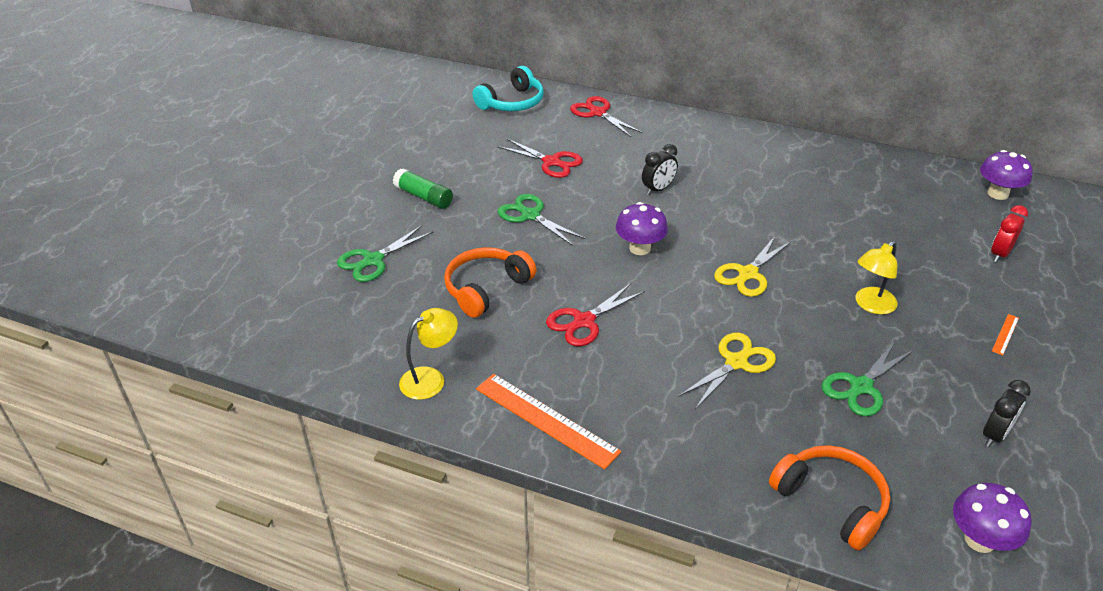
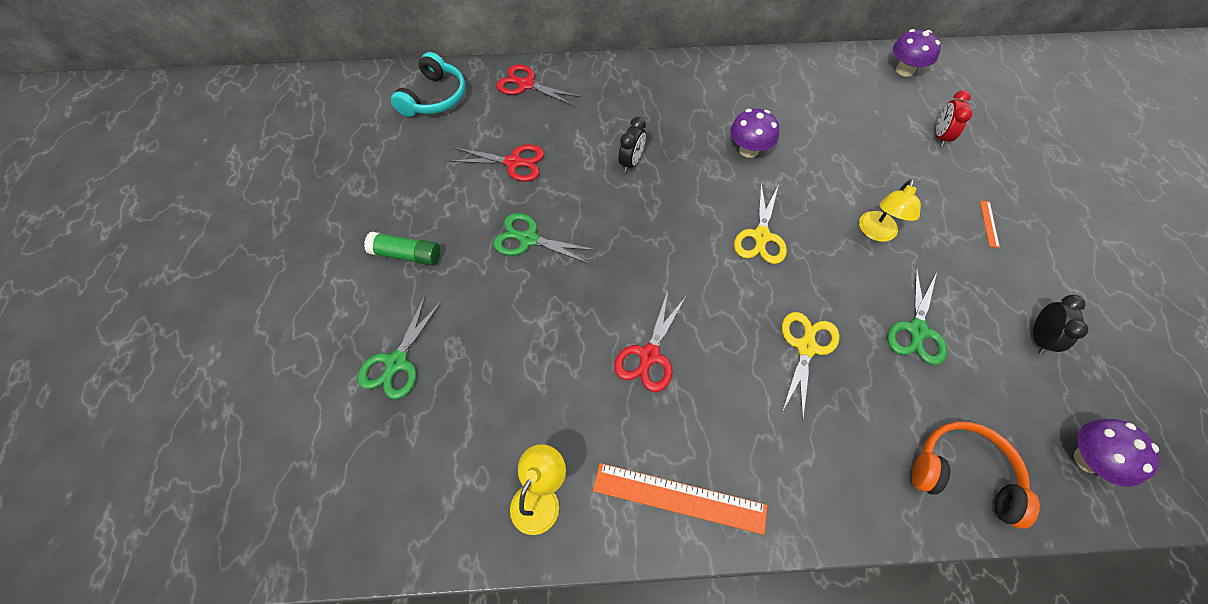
camera: 25 degrees left, 20 degrees up
orange headphones [444,247,536,318] -> none
purple mushroom [616,202,668,255] -> purple mushroom moved to [730,108,779,158]

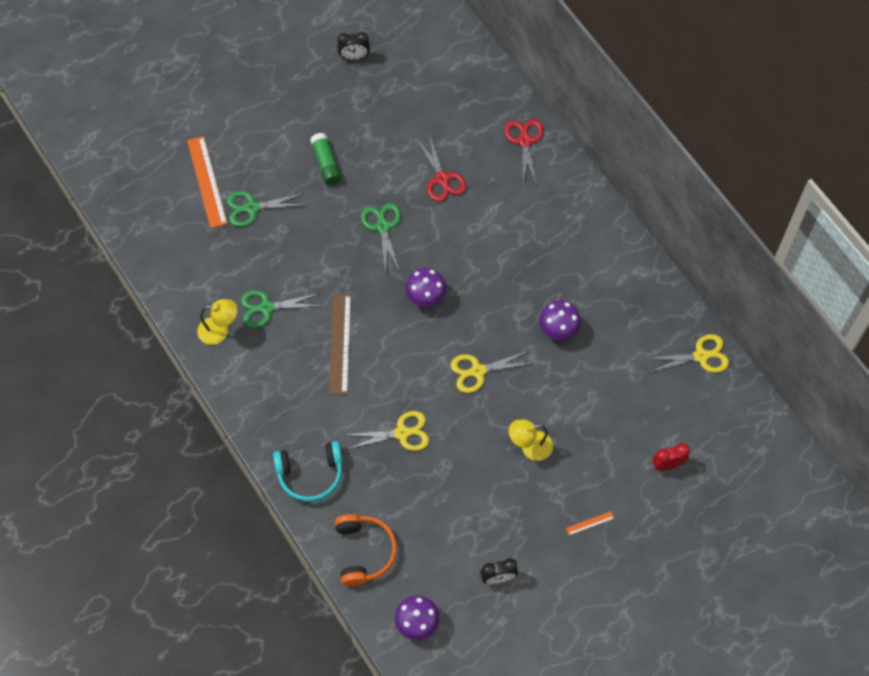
camera: 60 degrees right, 5 degrees up
turquoise headphones [391,52,465,117] -> turquoise headphones moved to [273,441,343,502]
orange ruler [593,463,767,535] -> orange ruler moved to [187,136,227,228]
red scissors [614,291,686,392] -> brown ruler [329,294,351,394]
black clock [618,117,646,173] -> black clock moved to [338,32,370,60]
green scissors [887,267,947,365] -> green scissors moved to [241,290,321,328]
purple mushroom [893,29,941,77] -> purple mushroom moved to [405,268,447,307]
none -> yellow scissors [645,334,729,373]

